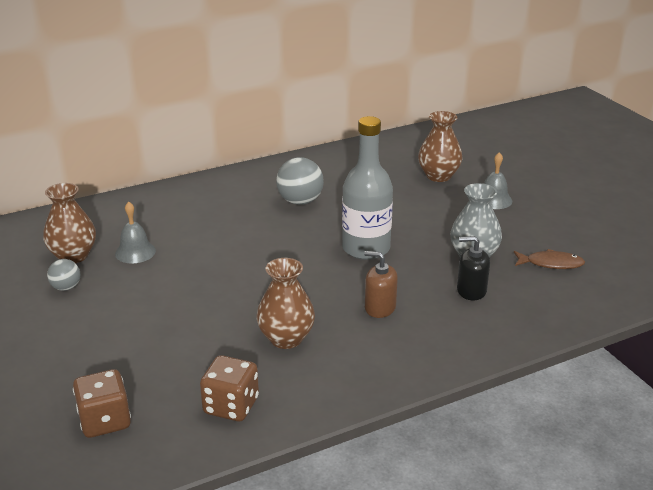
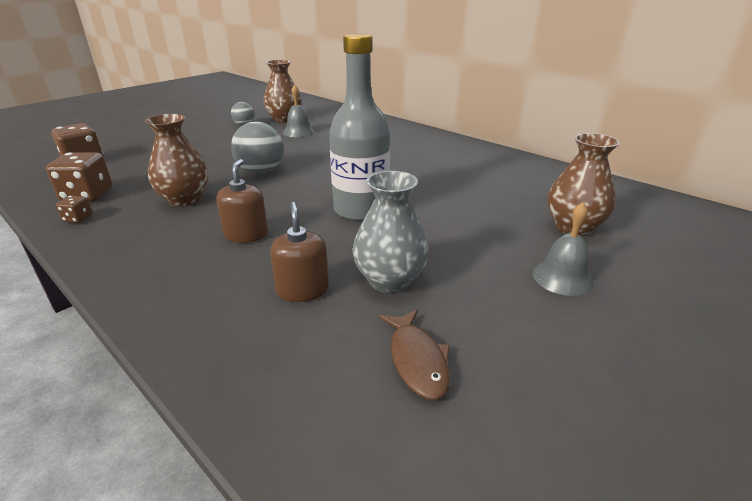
camera: 70 degrees right, 0 degrees up
grey ball [276,157,324,205] -> grey ball moved to [231,122,284,174]
black soap dispenser [457,236,490,300] -> brown soap dispenser [270,202,329,302]
none -> brown dice [56,195,93,223]

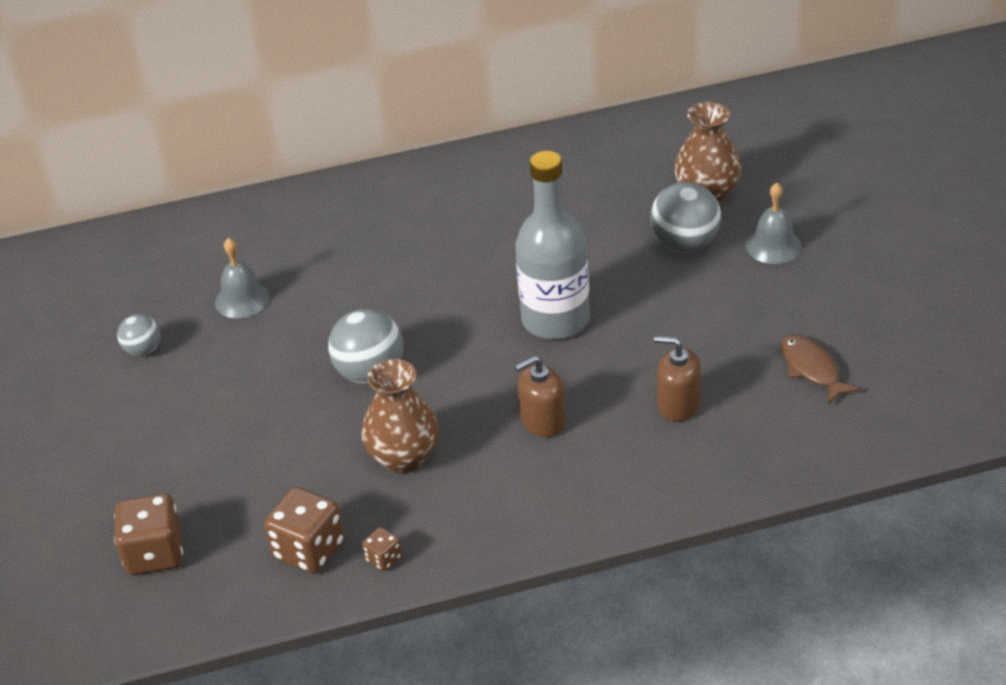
camera: 55 degrees left, 10 degrees up
brown soap dispenser [216,159,268,243] -> brown soap dispenser turned 60 degrees counterclockwise [515,356,565,437]
brown vase [264,60,301,123] -> none
grey vase [353,171,429,293] -> none
brown fish [379,309,450,400] -> brown fish turned 135 degrees counterclockwise [780,334,860,404]
none -> grey ball [650,182,721,253]

